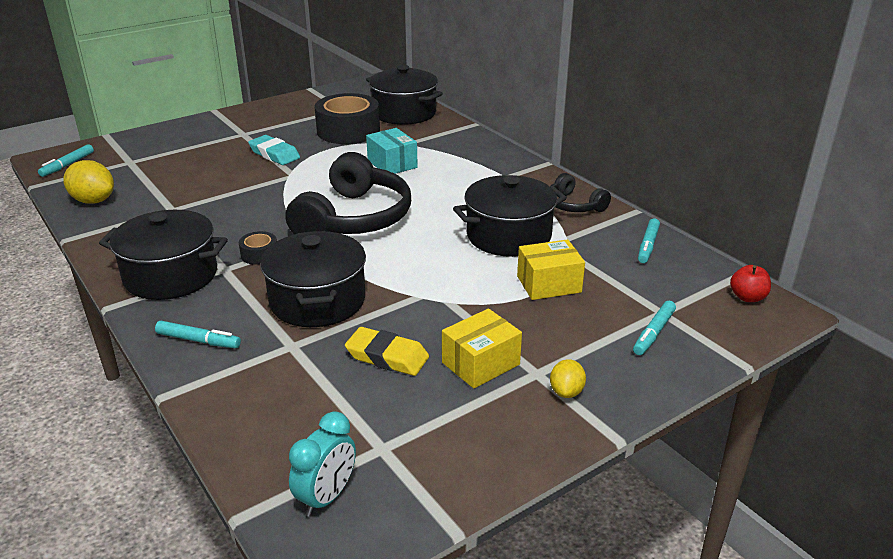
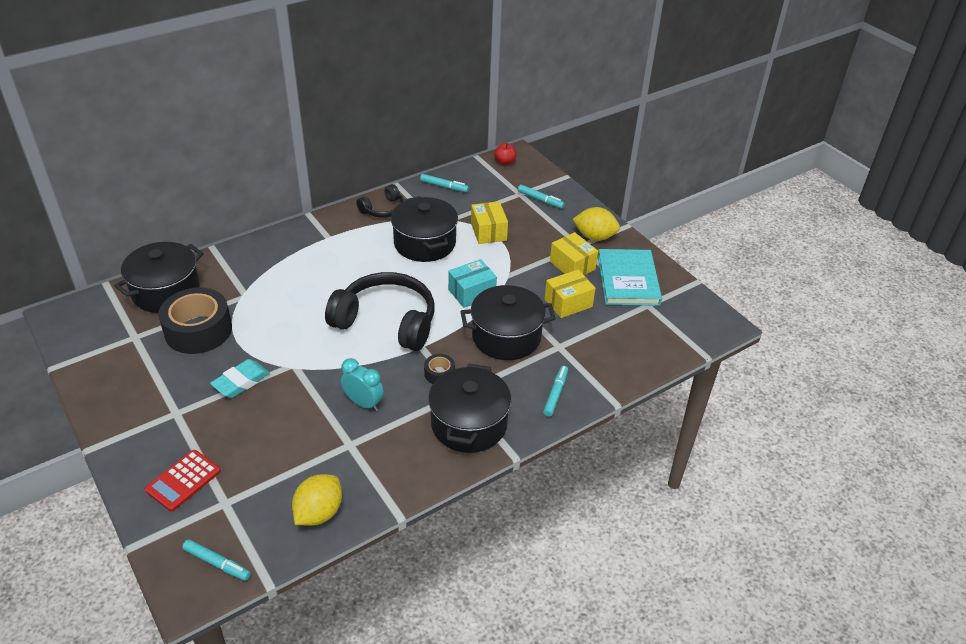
camera: 90 degrees left, 10 degrees up
turquoise clock [289,411,356,517] -> turquoise clock moved to [341,358,384,411]
yellow eraser [345,327,429,376] -> yellow box [545,269,596,318]
turquoise box [366,128,418,174] -> turquoise box moved to [448,259,497,308]
yellow lemon [550,359,586,398] -> yellow lemon [573,207,620,241], size x1.70
none -> red calculator [145,450,221,512]
none -> turquoise book [598,249,662,306]

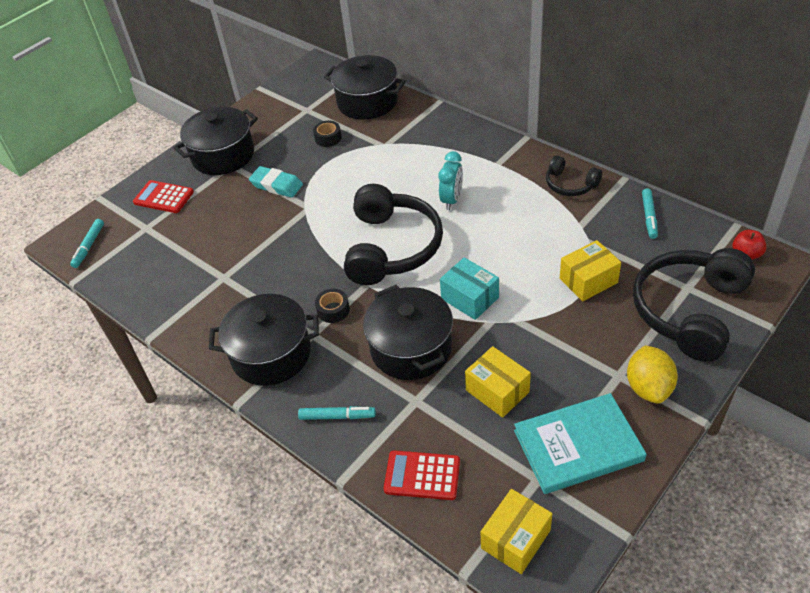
camera: 80 degrees right, 5 degrees up
black tape [158,287,232,354] -> black tape [313,121,342,147], size x0.45
yellow lemon [292,474,342,526] -> none
turquoise clock [341,358,384,411] -> turquoise clock moved to [439,151,463,210]
black pot [391,196,458,262] -> black pot moved to [174,107,258,175]
turquoise marker [518,185,565,209] -> black headphones [633,248,755,362]
yellow box [550,232,598,275] -> yellow box moved to [481,489,552,574]
none -> red calculator [384,450,460,500]

